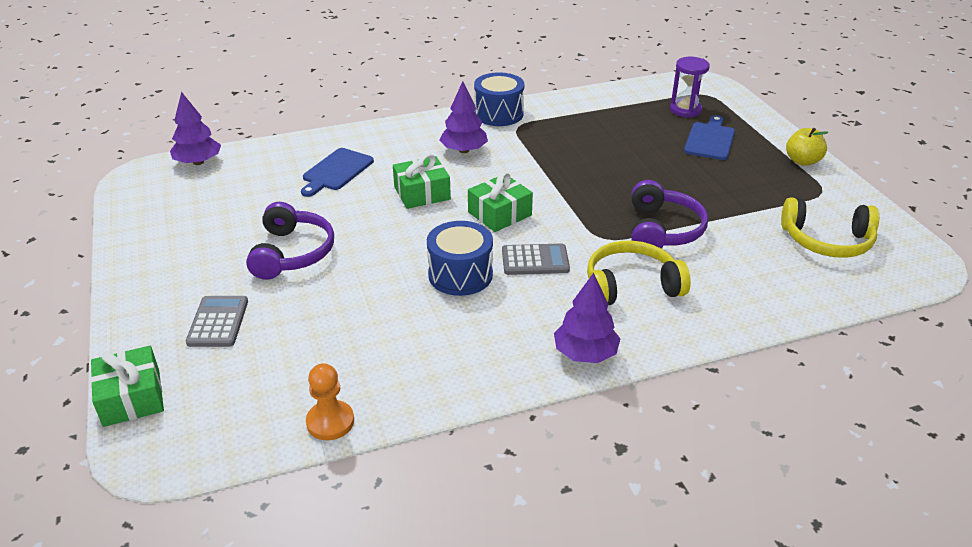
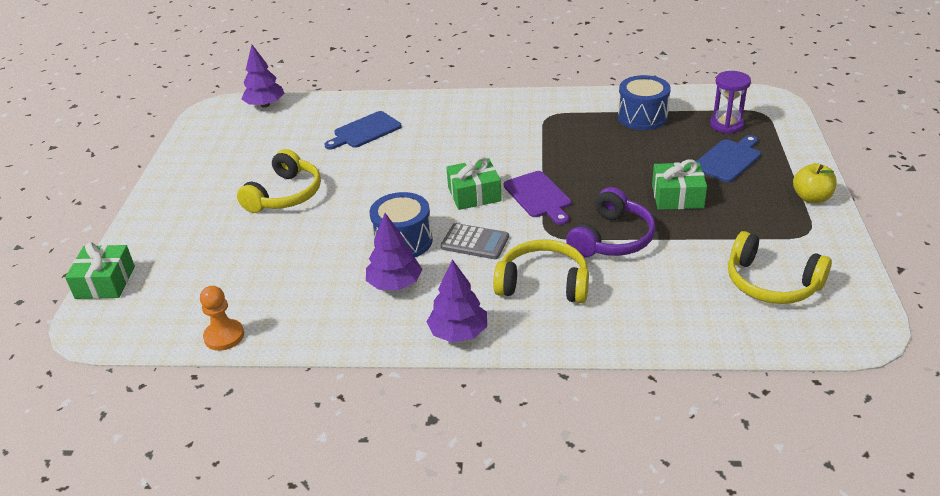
camera: 25 degrees right, 0 degrees up
grey calculator [186,296,248,347] -> none
purple headphones [246,202,334,280] -> yellow headphones [237,149,321,213]
green gift [393,154,451,209] -> green gift moved to [652,160,707,210]
purple tree [439,81,488,153] -> purple tree moved to [366,213,422,290]
blue drum [474,72,524,126] -> blue drum moved to [618,75,671,130]
none -> purple cutting board [504,171,571,225]

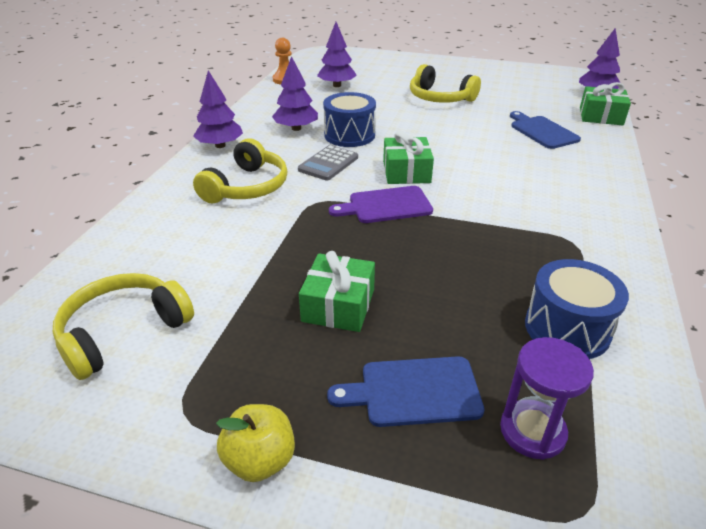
camera: 100 degrees right, 0 degrees up
green gift [65,242,135,299] -> green gift moved to [580,82,631,125]
purple headphones [566,187,656,258] -> none
blue cutting board [696,135,761,182] -> blue cutting board turned 120 degrees clockwise [327,356,484,427]
none -> purple tree [317,22,357,87]

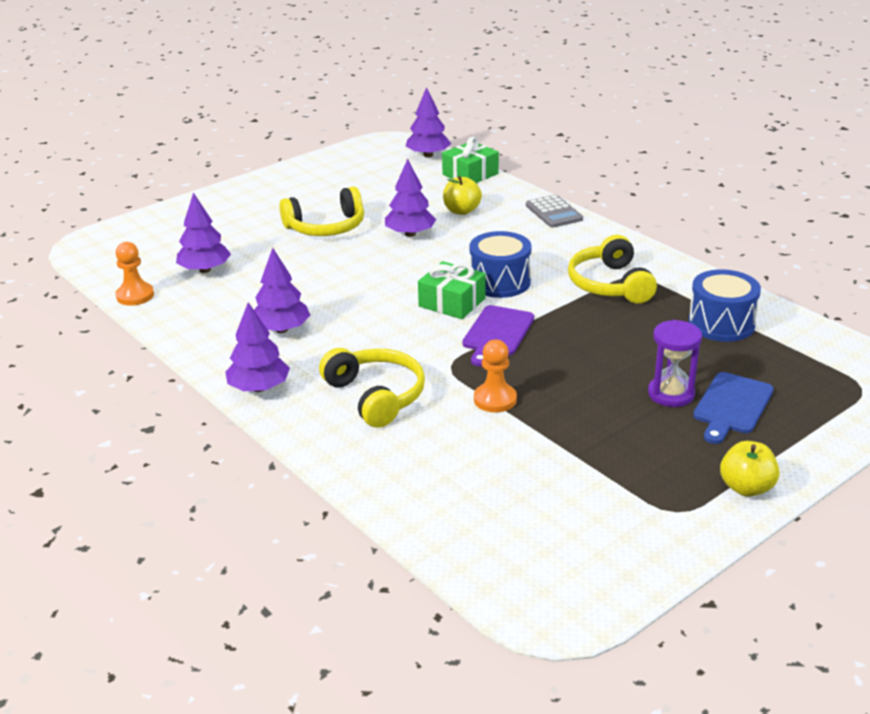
camera: 55 degrees left, 5 degrees down
yellow headphones [53,273,194,380] -> yellow headphones moved to [568,235,657,304]
grey calculator [298,145,358,181] -> grey calculator moved to [526,195,583,228]
green gift [299,251,375,332] -> none
blue drum [323,92,376,147] -> blue drum moved to [469,231,532,298]
purple hourglass [500,337,594,460] -> purple hourglass moved to [648,320,702,407]
blue cutting board [510,111,581,149] -> yellow apple [443,176,482,215]
none -> purple tree [385,159,436,237]
none -> orange pawn [474,339,517,413]

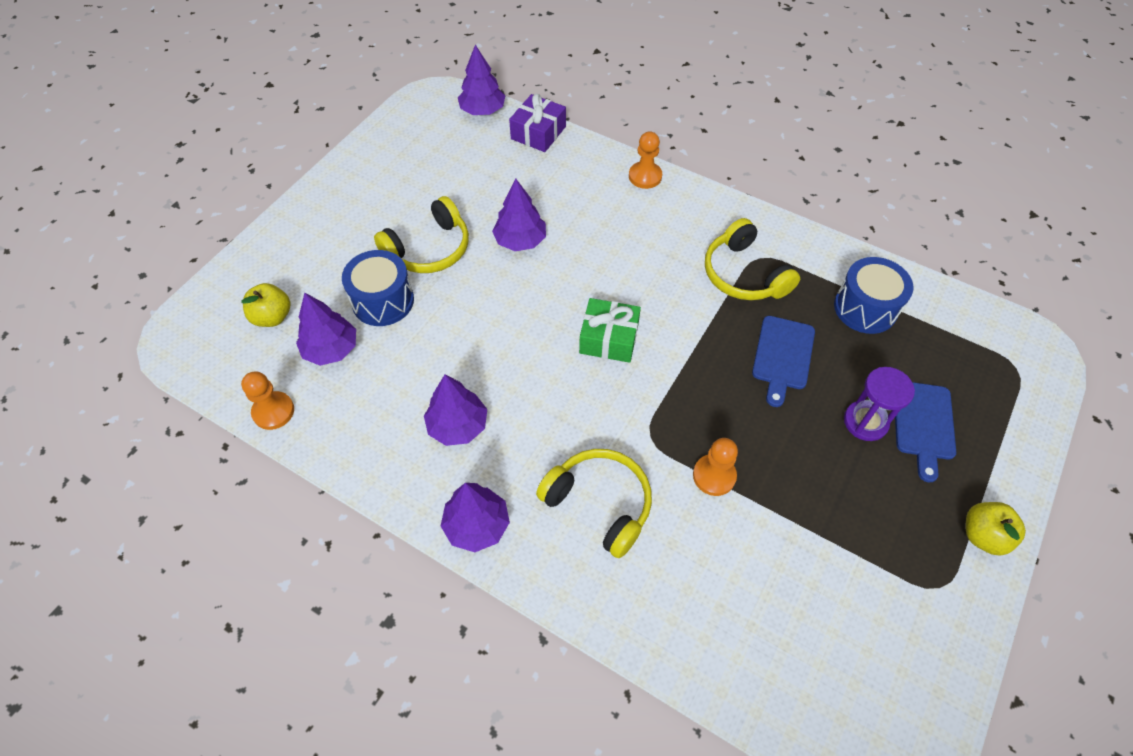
camera: 20 degrees left, 25 degrees up
green gift [442,137,499,183] -> purple gift [509,94,566,152]
yellow apple [443,176,482,215] -> yellow apple moved to [242,283,291,327]
purple cutting board [462,305,534,366] -> none
blue drum [469,231,532,298] -> blue drum moved to [342,250,414,326]
grey calculator [526,195,583,228] -> orange pawn [629,131,662,189]
none -> blue cutting board [752,316,815,407]

